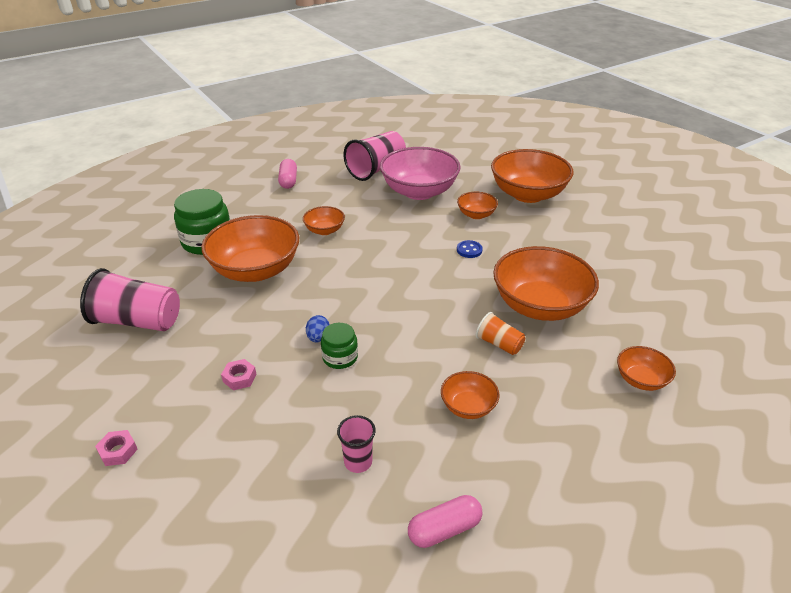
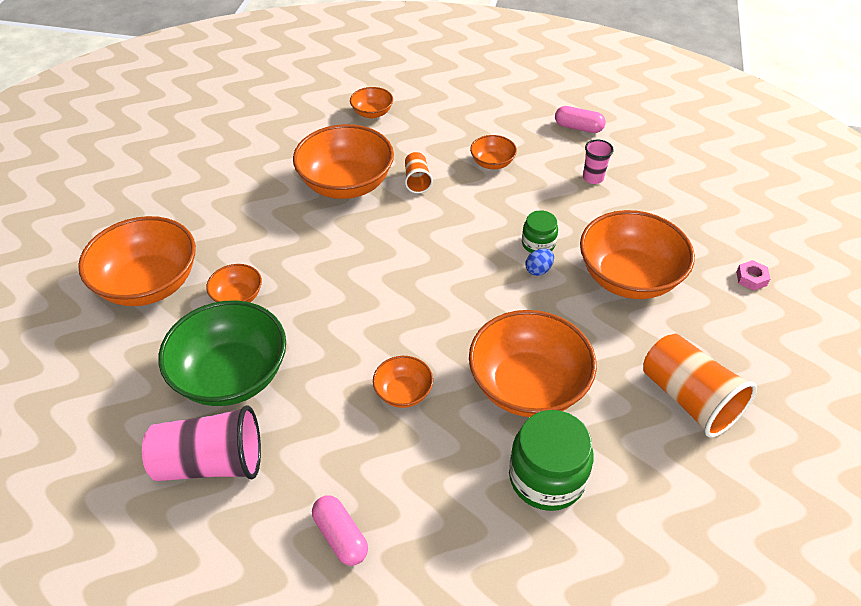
camera: 135 degrees left, 10 degrees up
pink cup [80,268,180,331] -> orange cup [643,334,757,438]
pink nut [221,359,256,390] -> orange bowl [580,210,695,299]
pink capsule [278,159,297,189] -> pink capsule turned 75 degrees counterclockwise [312,495,368,566]
pink bowl [380,147,461,200] -> green bowl [159,300,286,406]
blue button [457,240,483,258] -> none

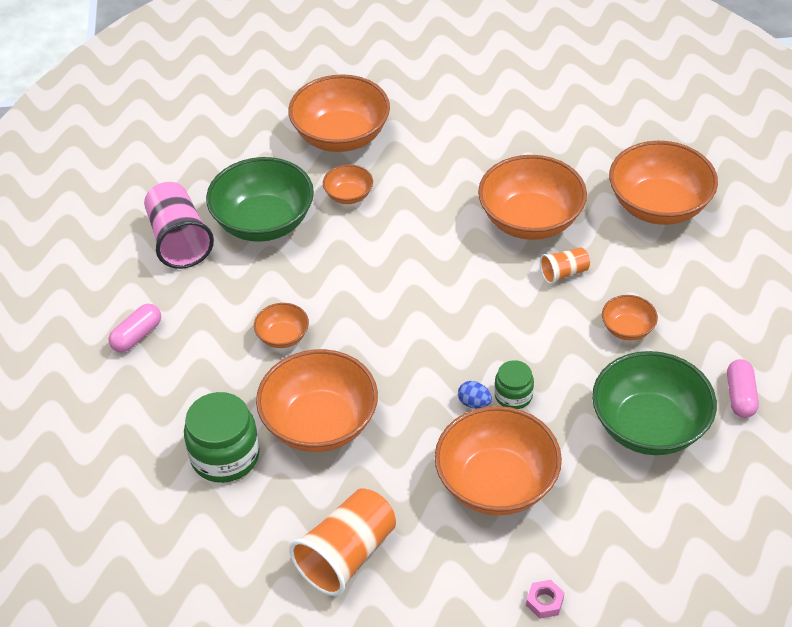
camera: 75 degrees right, 0 degrees up
orange bowl [350,87,393,118] -> orange bowl [609,141,718,225], size x2.07
pink cup [583,139,614,184] -> green bowl [592,351,717,455]

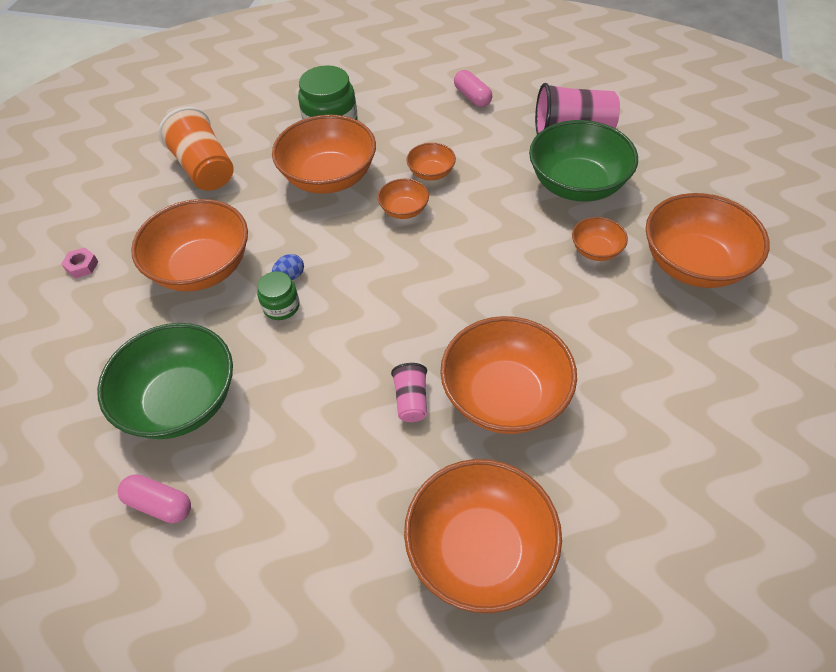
camera: 110 degrees right, 5 degrees up
orange cup [540,247,590,284] -> pink cup [391,363,427,422]
orange bowl [602,295,658,340] -> orange bowl moved to [378,179,429,219]

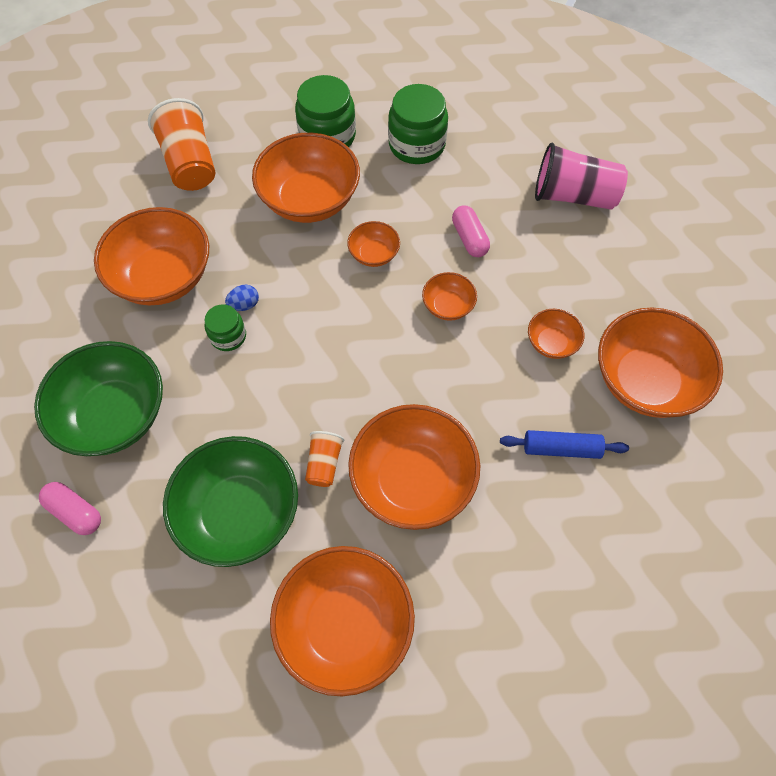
camera: 10 degrees right, 10 degrees up
pink nut [61,247,98,278] -> none
pink cup [391,363,427,422] -> orange cup [305,431,344,487]
orange bowl [406,143,456,181] -> orange bowl moved to [422,272,477,321]
pink capsule [454,70,492,107] -> pink capsule moved to [452,205,490,257]
green bowl [529,120,638,201] -> green bowl moved to [163,436,298,567]
none -> green jar [388,84,448,164]
none -> blue rolling pin [500,430,629,459]

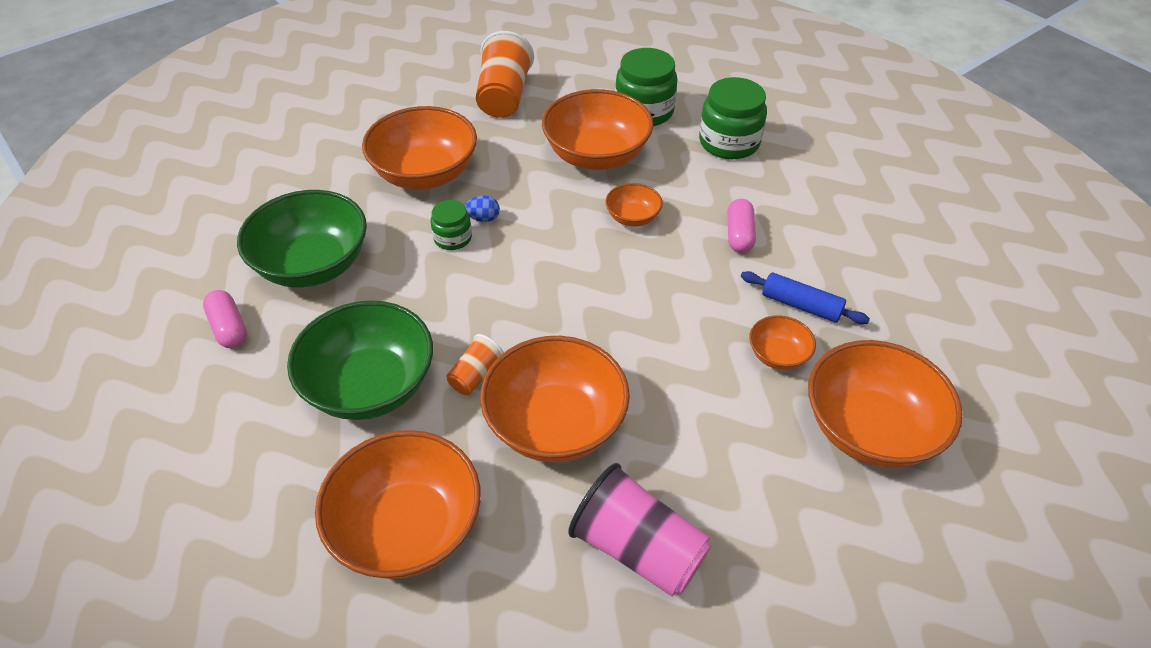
camera: 25 degrees right, 15 degrees down
orange bowl [422,272,477,321] -> none
blue rolling pin [500,430,629,459] -> blue rolling pin moved to [741,271,870,324]
pink cup [535,142,628,210] -> pink cup moved to [568,463,712,597]

